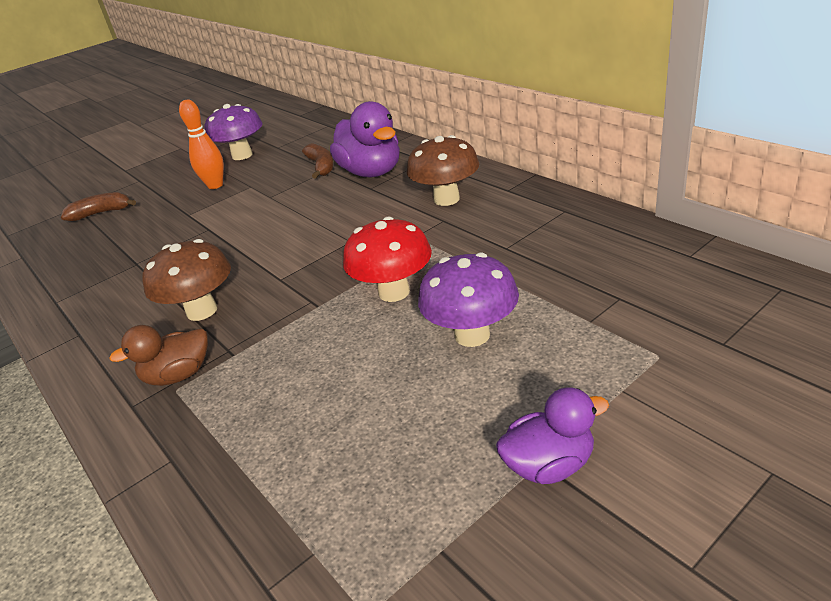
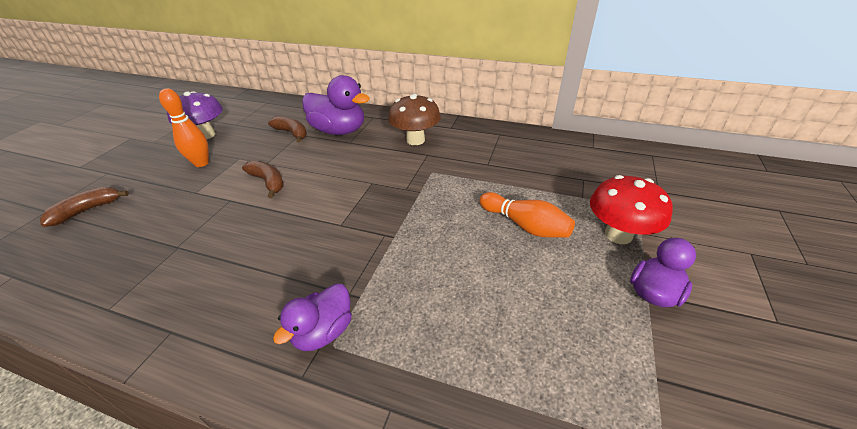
camera: 35 degrees left, 5 degrees up
brown duck [109,325,208,386] -> purple duck [273,284,352,351]
brown mushroom [143,239,231,321] -> none
red mushroom [343,216,432,302] -> red mushroom moved to [590,175,673,244]
purple mushroom [418,253,519,347] -> orange bowling pin [479,192,575,237]
none -> brown banana [242,161,284,198]

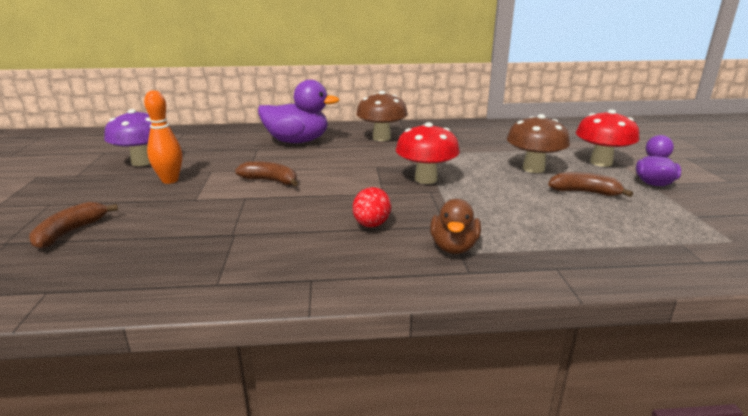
camera: 25 degrees left, 15 degrees down
brown banana [268,116,307,142] -> brown banana moved to [548,172,633,197]
purple duck [273,284,352,351] -> brown duck [430,199,481,254]
orange bowling pin [479,192,575,237] -> brown mushroom [507,114,570,173]
none -> red egg [353,187,391,227]
none -> red mushroom [396,122,460,184]

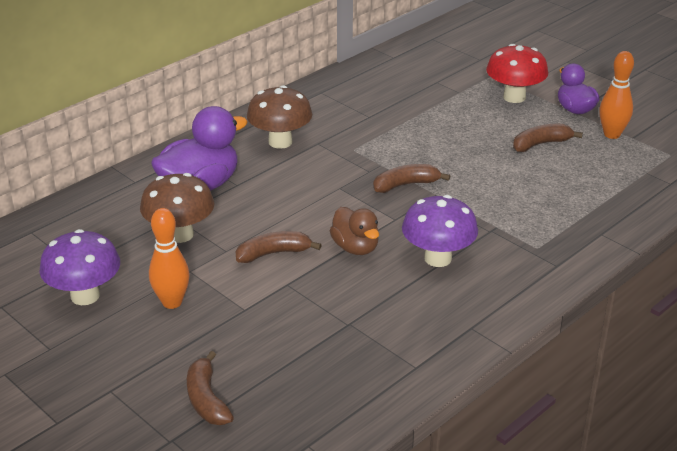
camera: 40 degrees left, 10 degrees up
red egg [353,187,391,227] -> purple mushroom [402,195,478,267]
red mushroom [396,122,460,184] -> brown banana [373,164,450,193]
brown duck [430,199,481,254] -> brown duck moved to [330,207,379,255]
brown mushroom [507,114,570,173] -> brown mushroom moved to [140,173,215,243]
none -> orange bowling pin [599,51,634,139]

